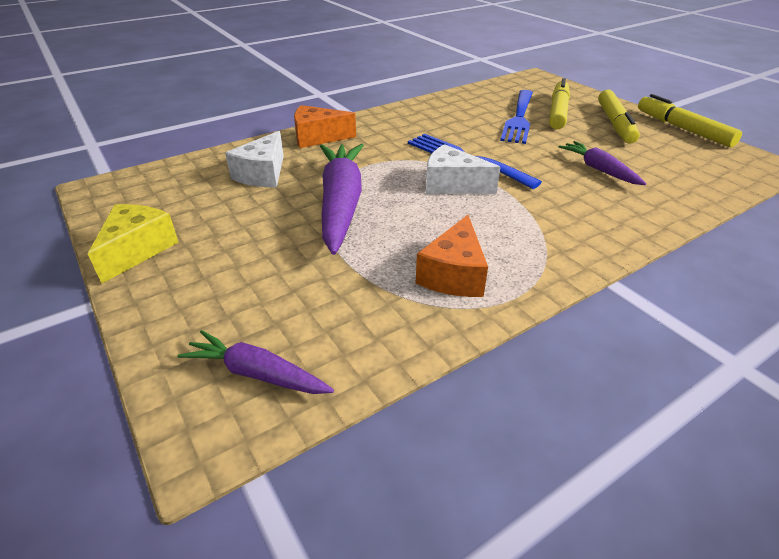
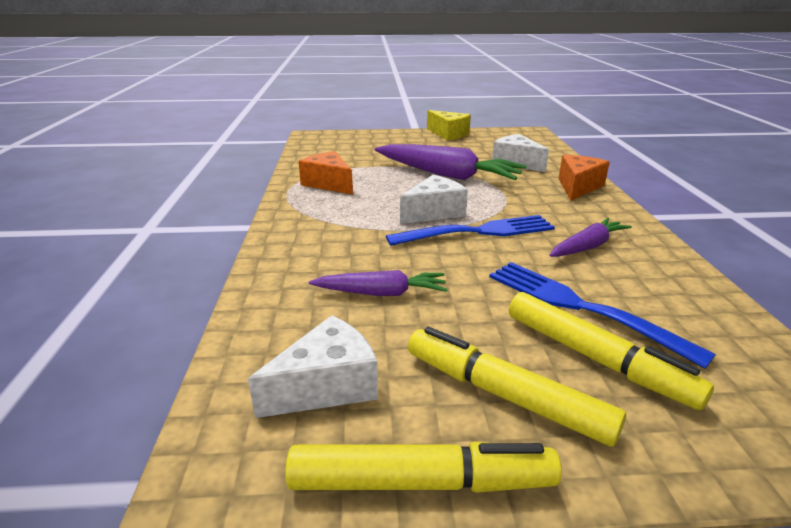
camera: 120 degrees right, 10 degrees down
purple carrot [178,330,334,394] -> purple carrot moved to [550,218,632,257]
none -> white cheese [248,315,378,418]

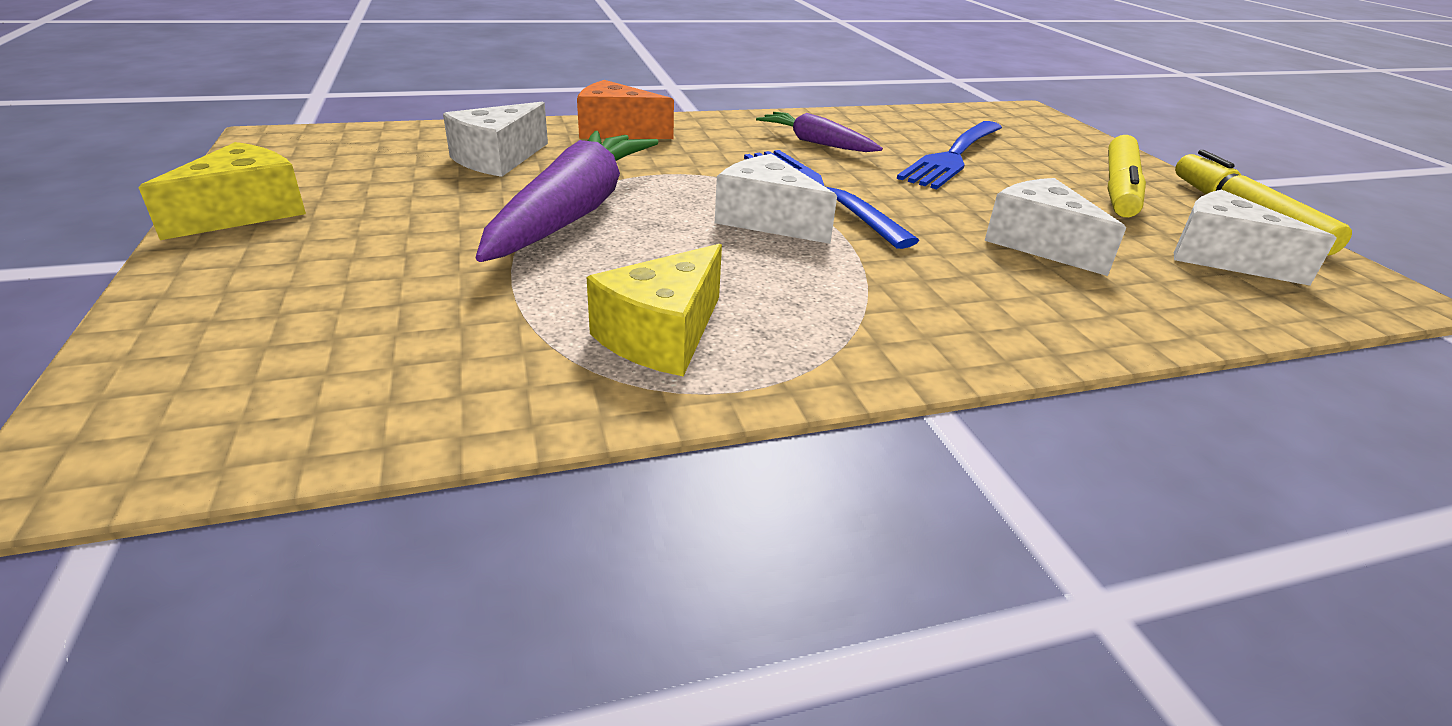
camera: 105 degrees left, 5 degrees up
orange cheese [298,151,353,195] -> yellow cheese [587,244,722,377]
purple carrot [309,270,448,296] -> white cheese [984,178,1126,276]
yellow marker [509,292,714,410] -> none

